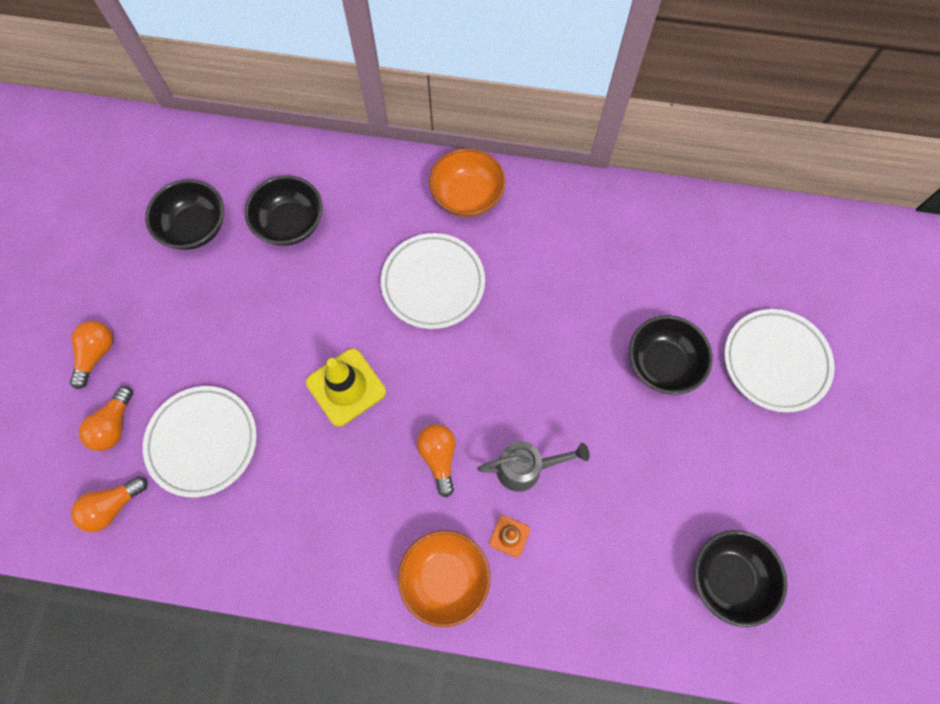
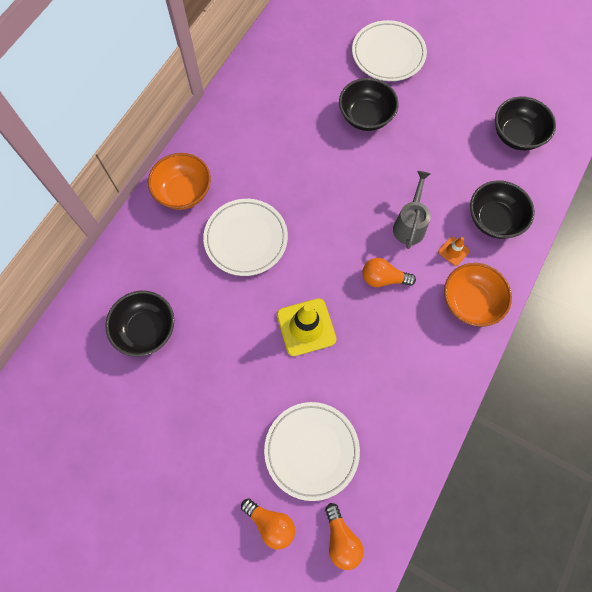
camera: 70 degrees left, 0 degrees up
orange light bulb [70,321,113,389] -> none
black bowl [145,179,224,250] -> black bowl moved to [470,180,535,239]

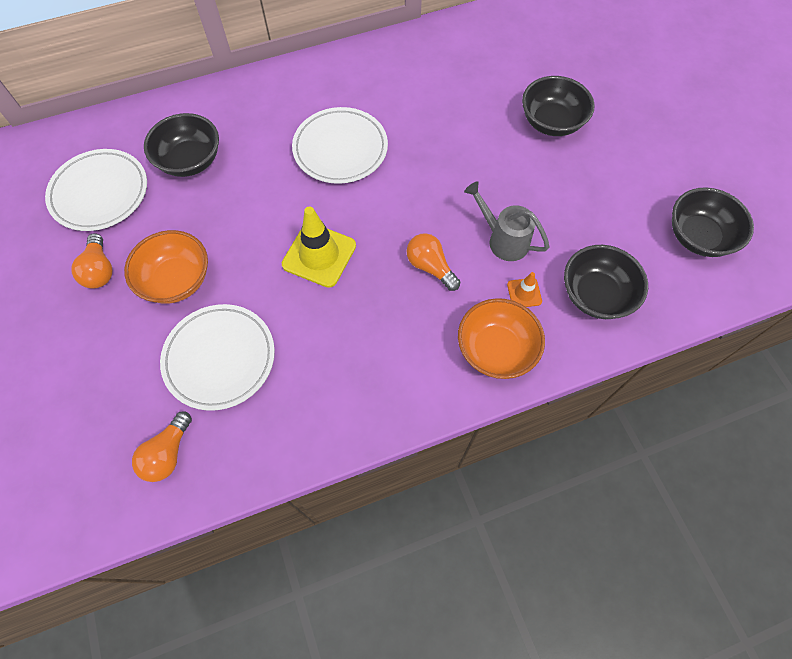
camera: 40 degrees right, 5 degrees down
orange bowl [148,153,211,210] -> orange bowl moved to [124,230,208,304]
orange light bulb [241,499,295,550] -> orange light bulb moved to [71,233,113,288]
white plate [352,20,427,81] -> white plate moved to [45,149,147,231]
grey watering can [393,171,431,249] -> grey watering can turned 105 degrees counterclockwise [464,181,549,261]

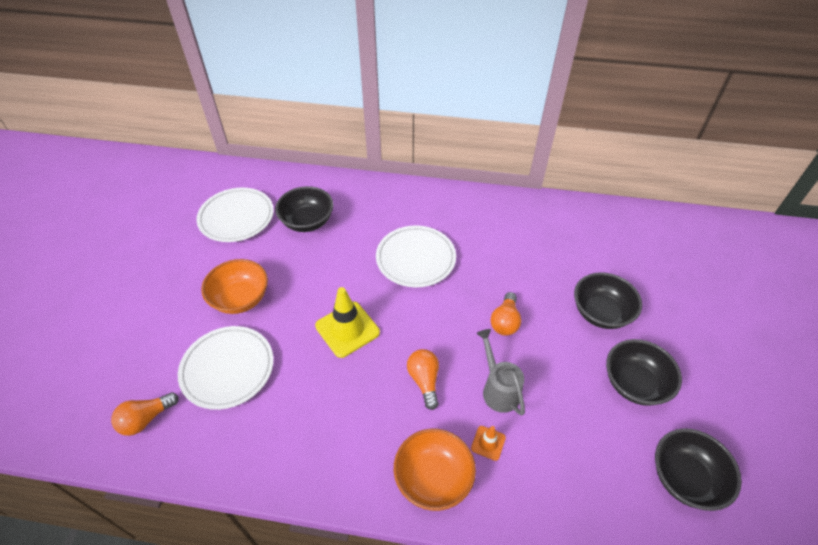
camera: 30 degrees right, 15 degrees down
orange light bulb [71,233,113,288] -> orange light bulb moved to [491,292,521,336]
black bowl [564,245,648,319] -> black bowl moved to [606,339,682,406]

